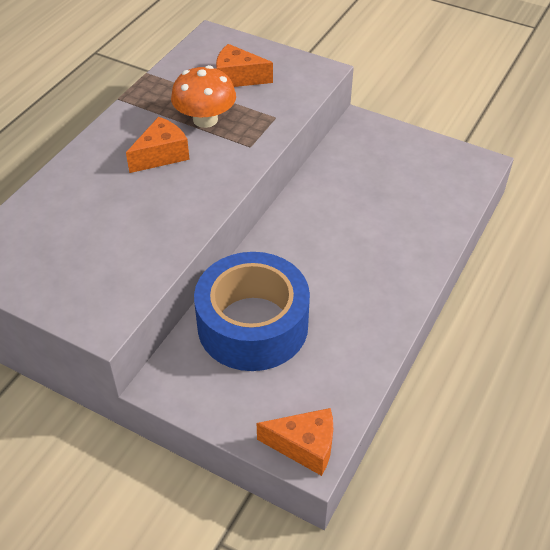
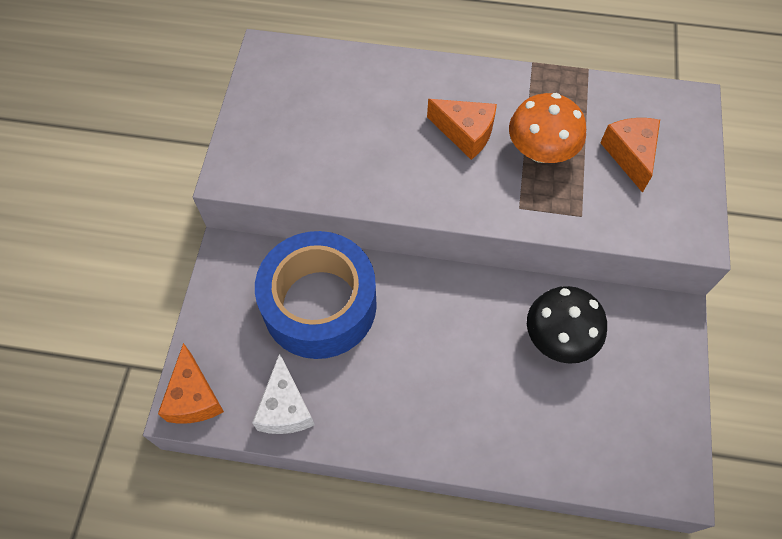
camera: 70 degrees right, 15 degrees up
none -> white cheese [252,353,315,434]
none -> black mushroom [527,286,607,364]

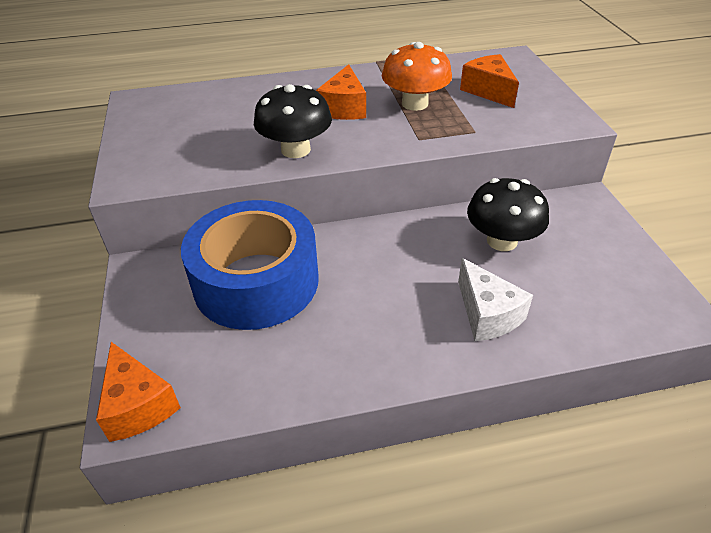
camera: 20 degrees left, 20 degrees down
white cheese [252,353,315,434] -> white cheese moved to [458,258,533,341]
orange cheese [427,99,497,160] -> orange cheese turned 90 degrees clockwise [316,64,366,120]
none -> black mushroom [254,84,332,158]

